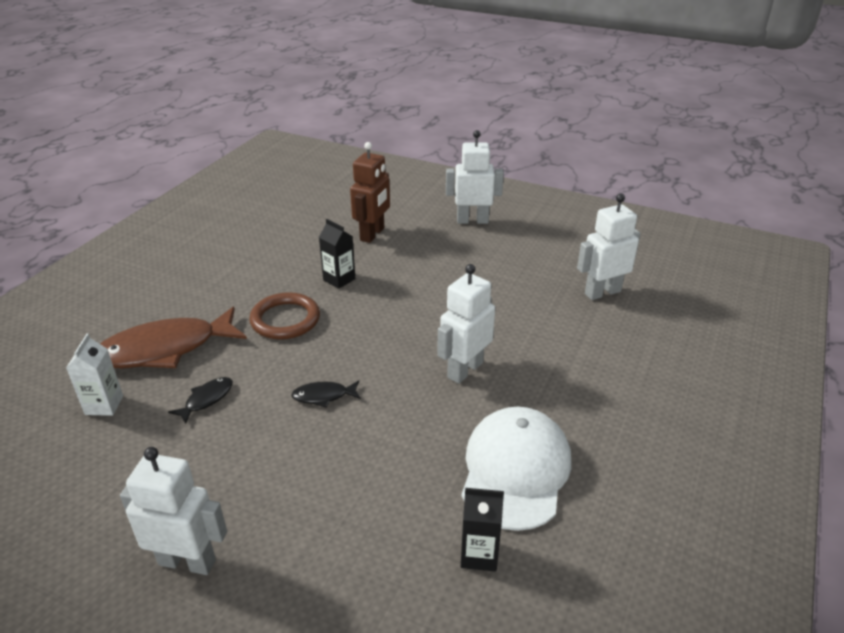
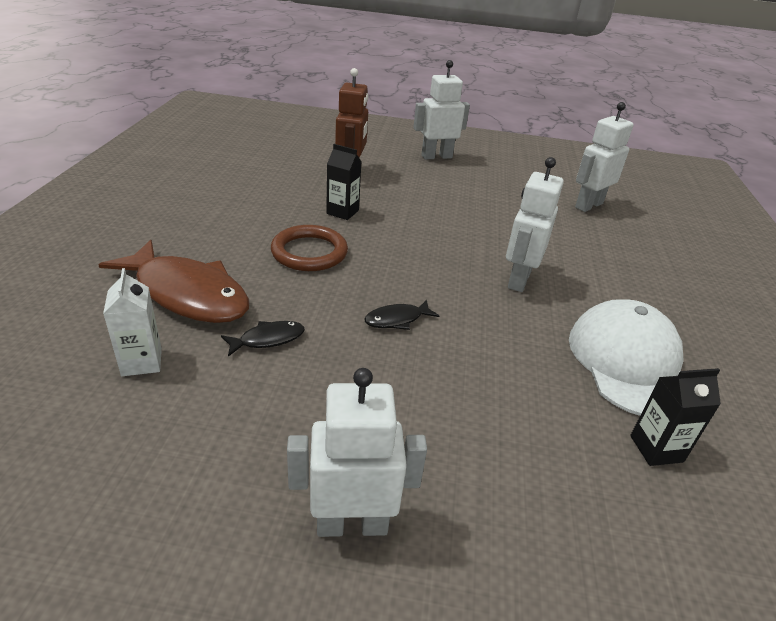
camera: 20 degrees left, 0 degrees up
brown fish [100,307,247,368] -> brown fish turned 105 degrees counterclockwise [98,240,249,323]
black fish [168,377,233,424] -> black fish turned 45 degrees clockwise [221,321,305,357]

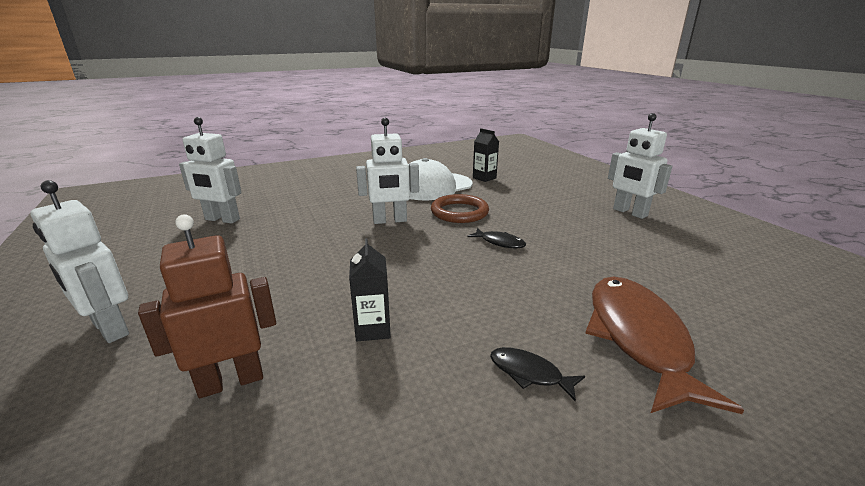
camera: 120 degrees left, 10 degrees down
white carton [103,268,162,376] -> none
black fish [221,321,305,357] -> black fish moved to [490,347,585,401]
brown ring [271,225,348,271] -> brown ring moved to [431,194,489,223]

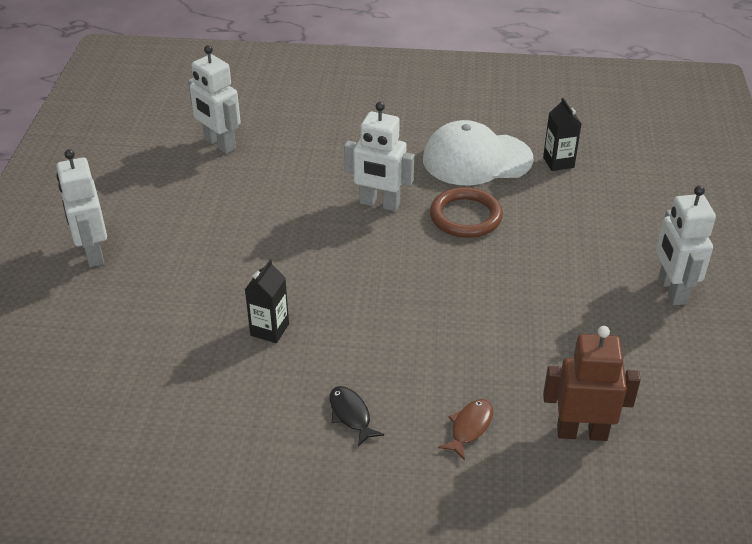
camera: 30 degrees right, 15 degrees up
brown robot [138,214,276,398] -> brown robot moved to [543,326,641,441]
black fish [467,228,526,248] -> none
brown fish [585,276,744,414] -> brown fish [438,399,493,460], size x0.44

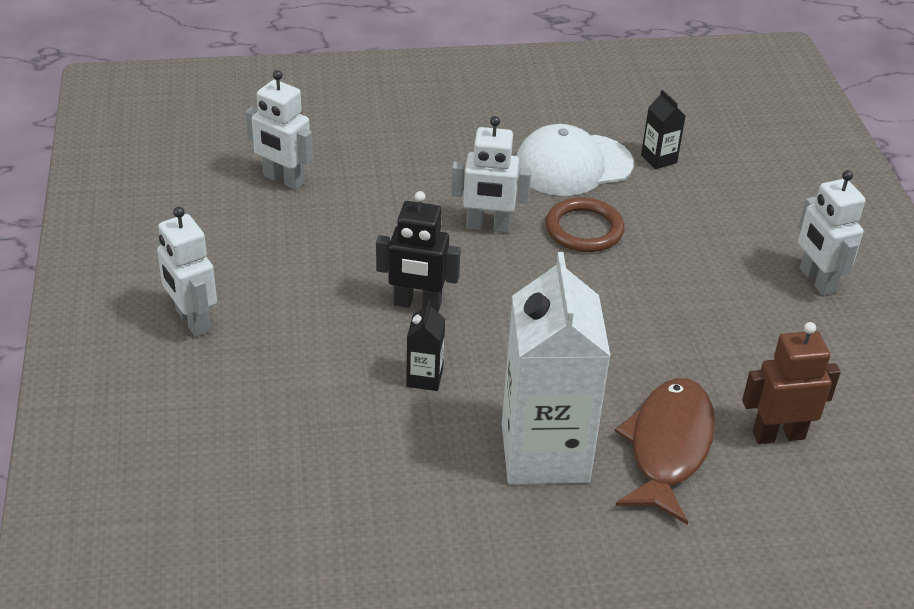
camera: 15 degrees left, 0 degrees up
black fish [329,386,384,446] -> white carton [502,252,611,484]
brown fish [438,399,493,460] -> brown fish [615,378,715,525], size x2.29
none -> black robot [376,191,461,312]

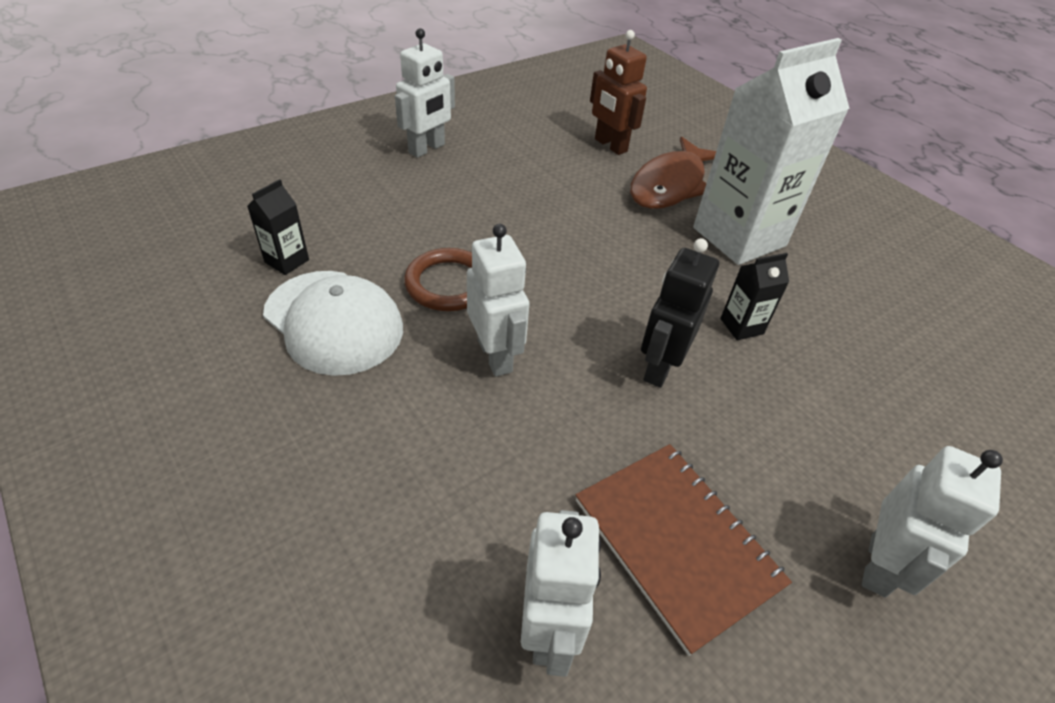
camera: 120 degrees left, 5 degrees up
black robot [376,191,461,312] -> black robot turned 135 degrees counterclockwise [641,238,719,388]
brown fish [615,378,715,525] -> brown fish turned 45 degrees counterclockwise [630,137,716,209]
none -> brown notebook [576,444,792,656]

